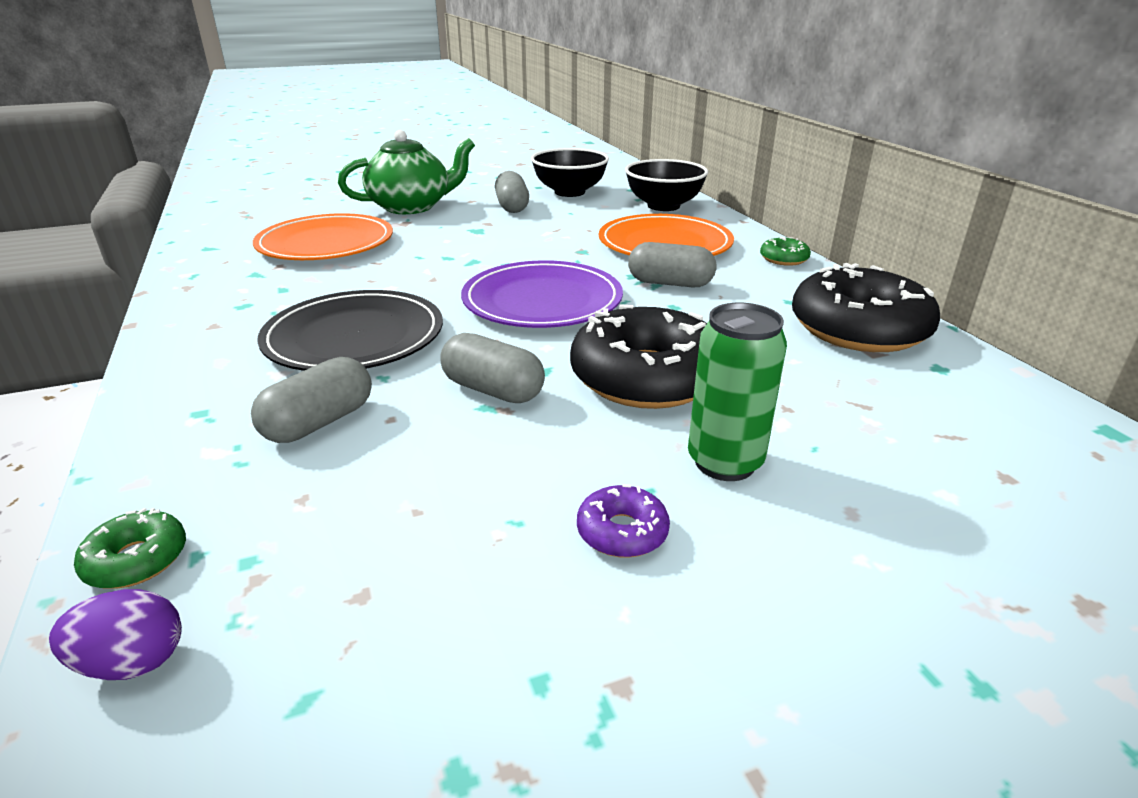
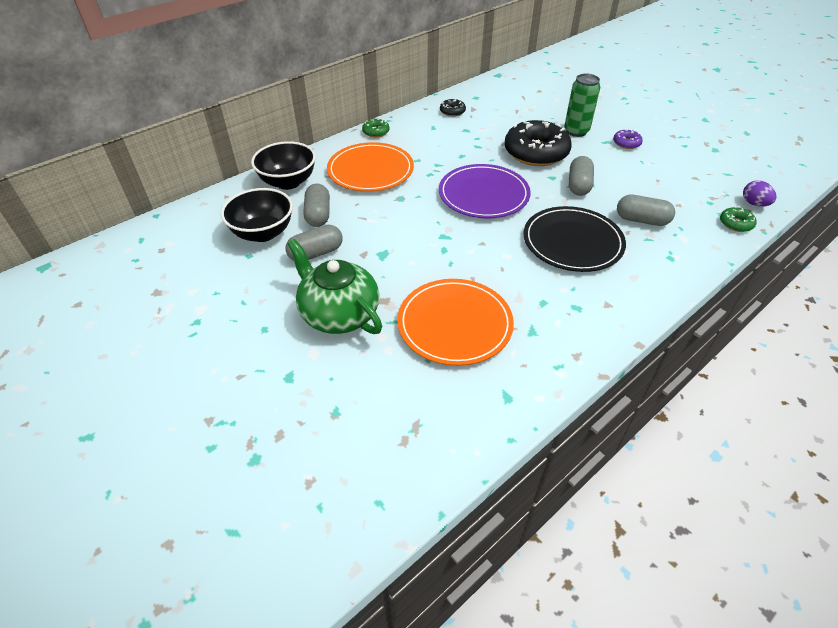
camera: 110 degrees left, 15 degrees up
grey capsule [628,242,716,288] -> grey capsule moved to [303,184,330,227]
black donut [792,263,940,352] -> black donut [440,98,466,117], size x0.44

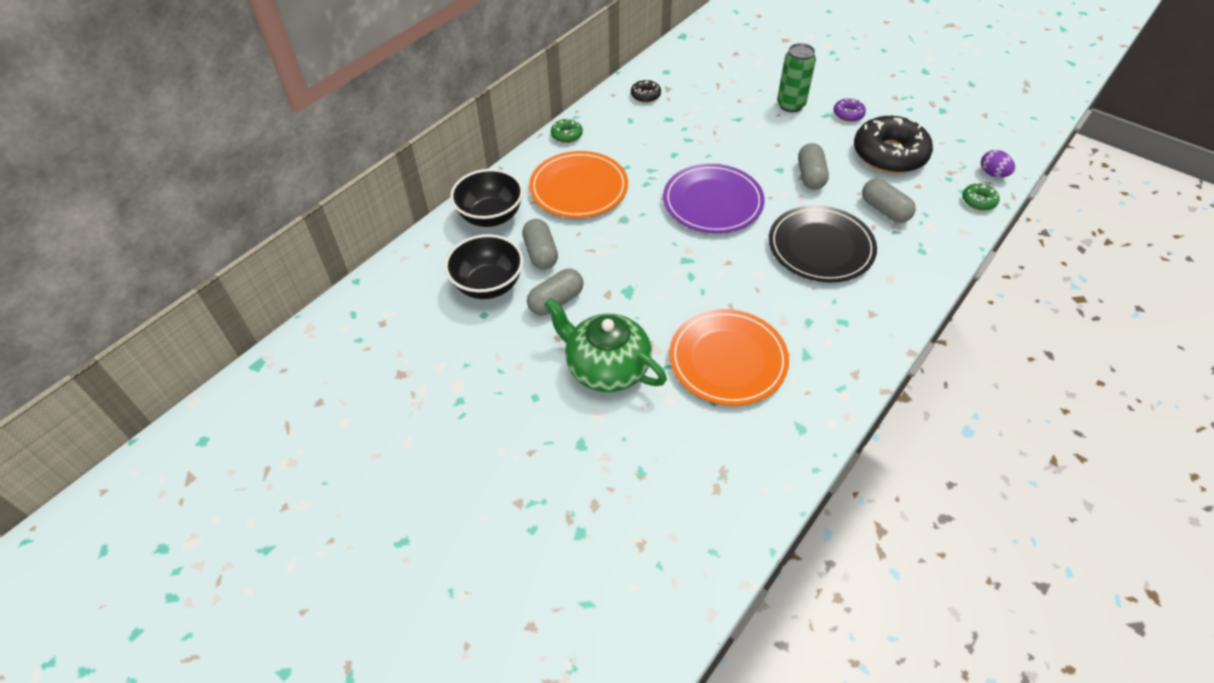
camera: 10 degrees left, 5 degrees up
black donut [504,120,572,166] -> black donut moved to [854,116,933,173]
grey capsule [617,195,675,226] -> grey capsule turned 45 degrees clockwise [862,179,916,223]

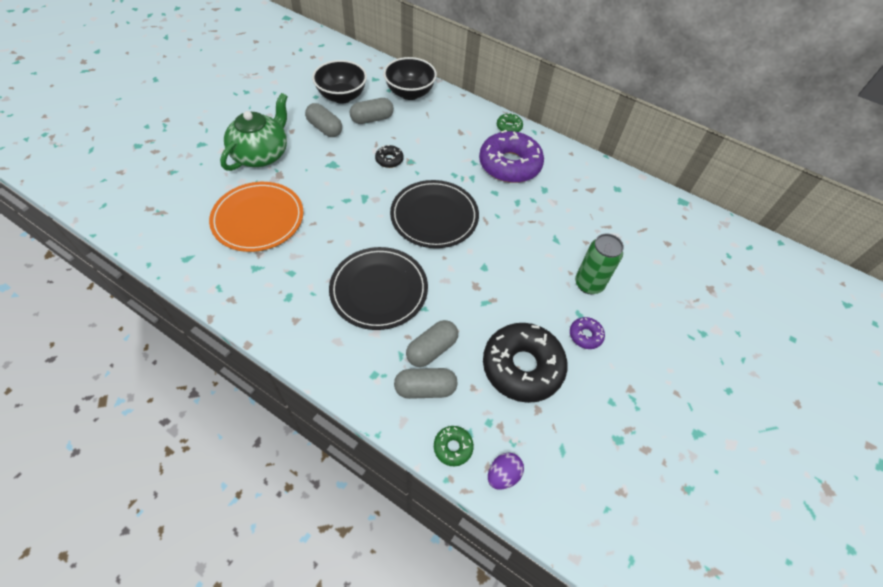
camera: 80 degrees right, 5 degrees up
orange plate [529,151,628,218] -> none
black donut [631,79,661,103] -> black donut moved to [375,145,404,168]
purple plate [663,164,765,233] -> black plate [390,180,479,248]
grey capsule [798,143,829,190] -> grey capsule moved to [394,368,458,399]
none -> purple donut [479,130,544,183]

